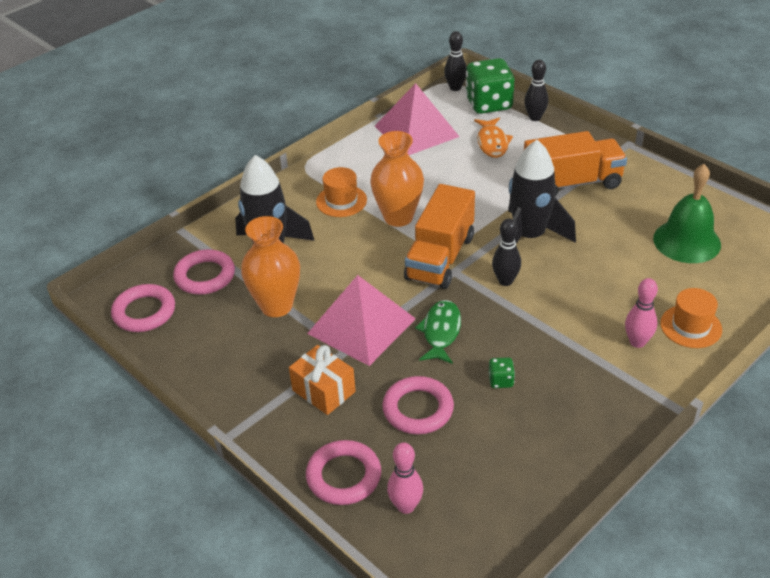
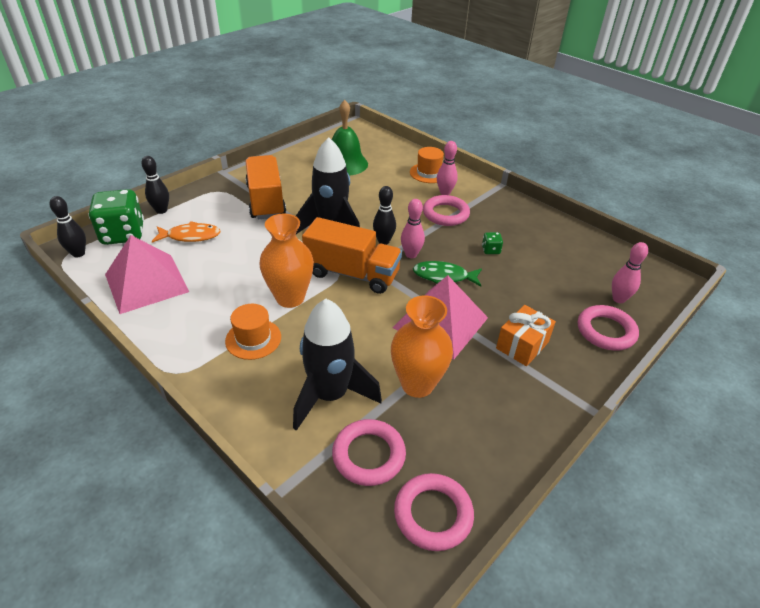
camera: 95 degrees left, 0 degrees up
pink ring [382,376,454,434] -> pink ring moved to [423,195,470,226]
none -> pink bowling pin [401,199,425,258]

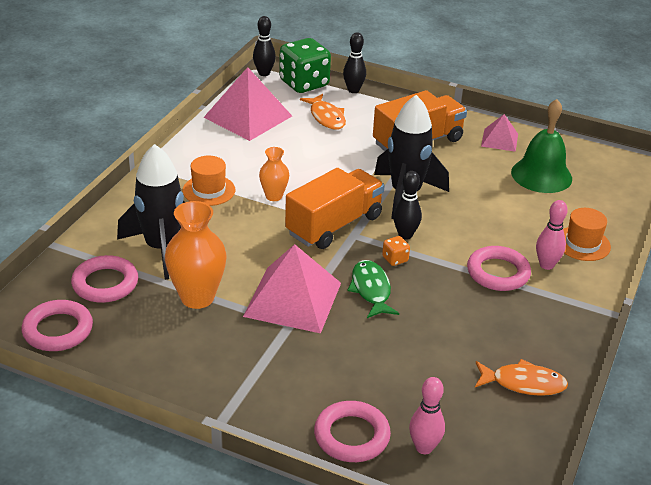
camera: 70 degrees right, 5 degrees down
orange vase [260,214,314,308] -> orange vase [259,147,289,201], size x0.57
orange truck [302,217,402,294] -> orange truck turned 135 degrees counterclockwise [285,168,385,249]
pink bowling pin [401,199,425,258] -> orange dice [382,236,410,266]
green dice [482,232,503,254] -> none
orange gift [496,305,556,366] -> none
none -> orange fish [475,359,568,396]
none -> pink pyramid [481,114,518,152]

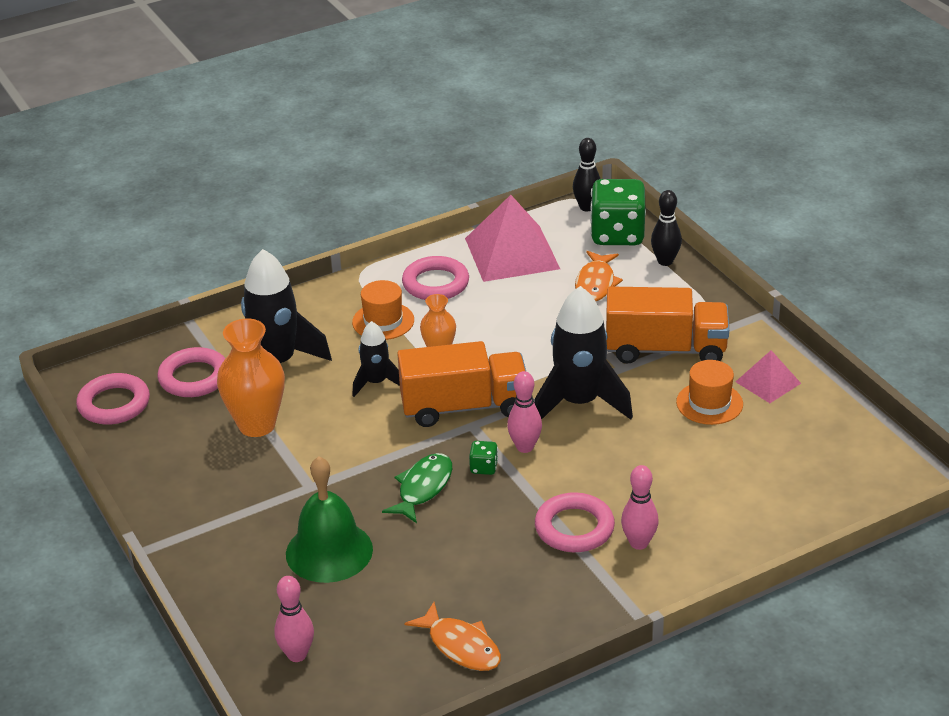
camera: 40 degrees right, 0 degrees up
pink pyramid [243,244,341,333] -> none
pink ring [314,401,391,462] -> pink ring moved to [402,256,469,300]
orange dice [382,236,410,266] -> green dice [469,441,498,475]
black bowling pin [393,171,422,240] -> pink bowling pin [507,371,542,453]
green bell [511,99,572,193] -> green bell moved to [286,456,373,583]
orange hat [563,208,611,261] -> orange hat moved to [676,360,743,425]
none -> black rocket [352,321,400,397]

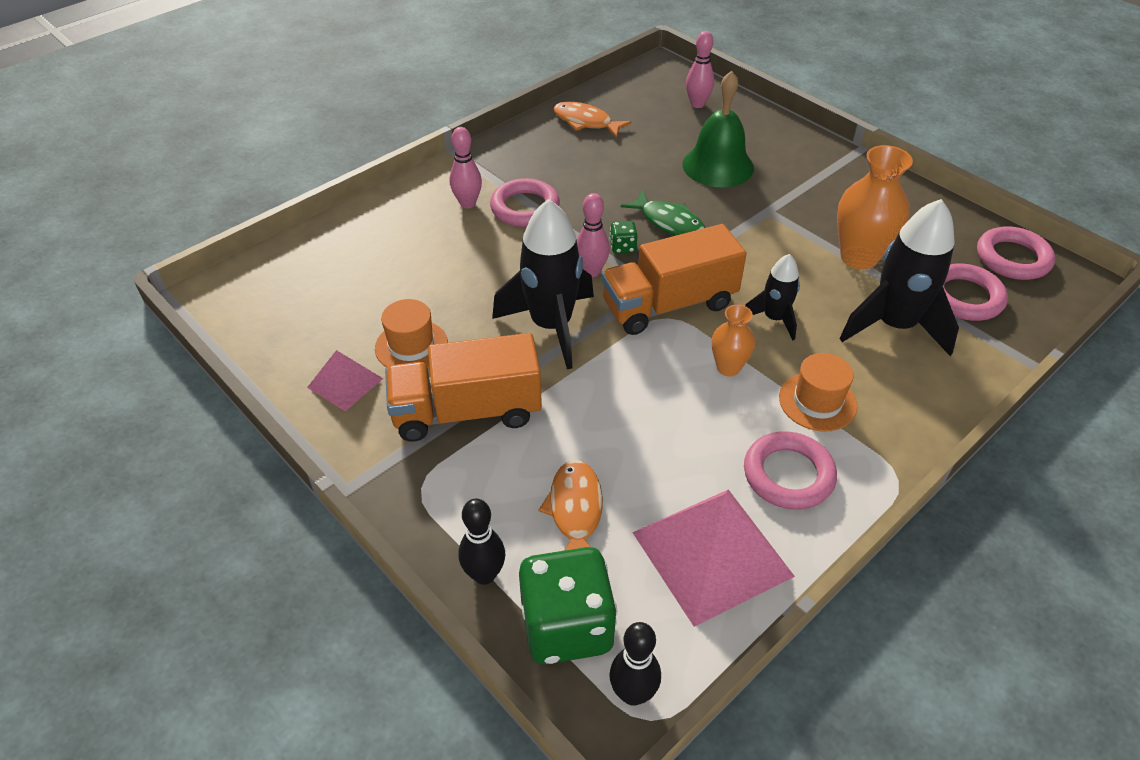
camera: 165 degrees right, 10 degrees up
green fish [382,453,452,523] -> green fish turned 60 degrees counterclockwise [621,190,705,235]

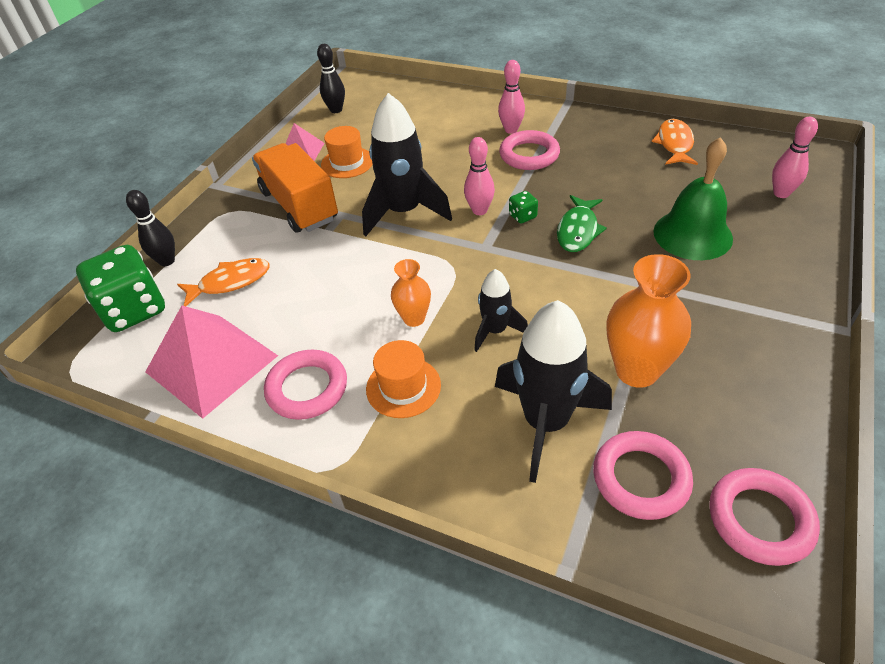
camera: 70 degrees right, 0 degrees up
orange truck [601,224,747,335] -> none
black bowling pin [609,622,661,706] -> black bowling pin moved to [317,44,345,113]

